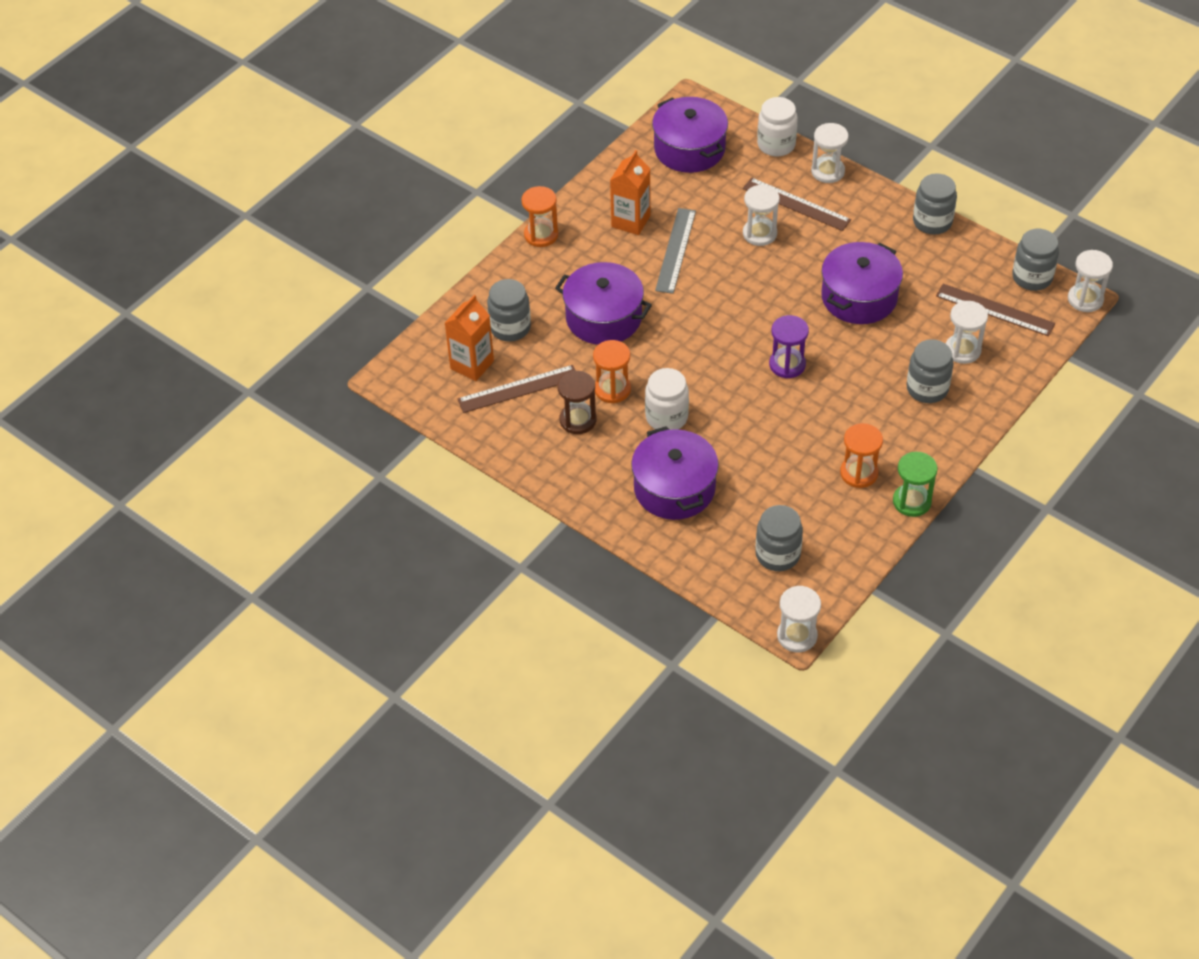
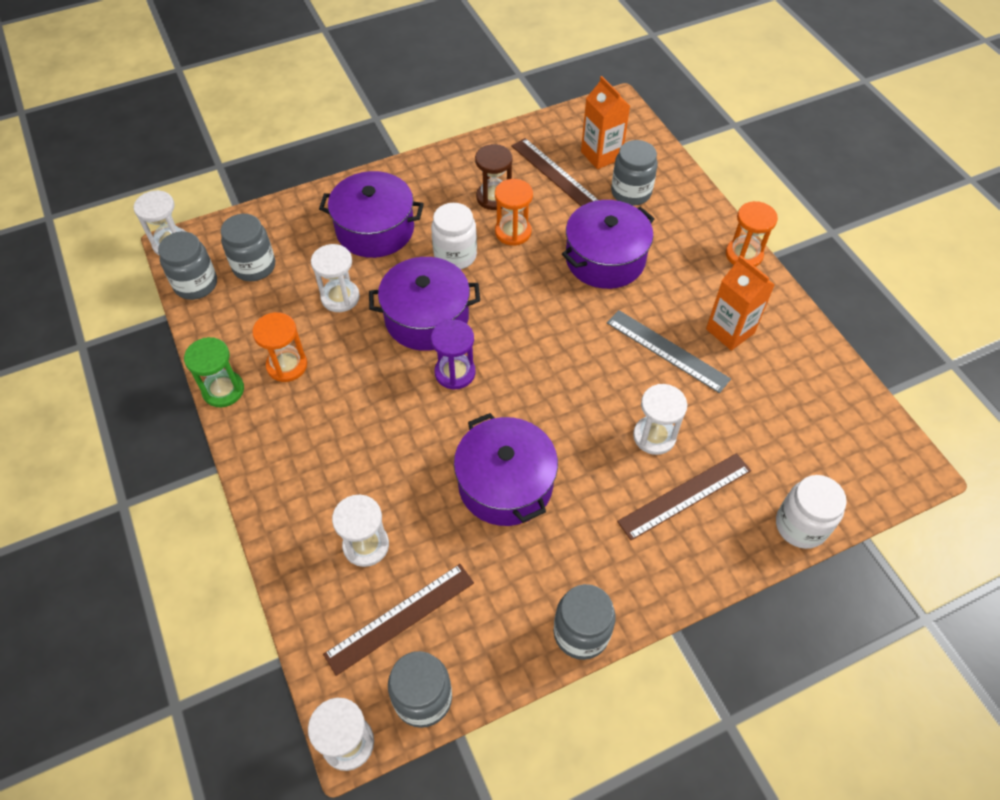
camera: 115 degrees right, 5 degrees up
brown ruler [457,365,576,413] -> brown ruler turned 45 degrees counterclockwise [511,138,598,206]
purple pot [652,97,728,173] -> purple pot moved to [369,257,480,351]
white hourglass [811,123,848,183] -> white hourglass moved to [311,244,360,312]
grey jar [907,339,954,403] -> grey jar moved to [158,231,217,300]

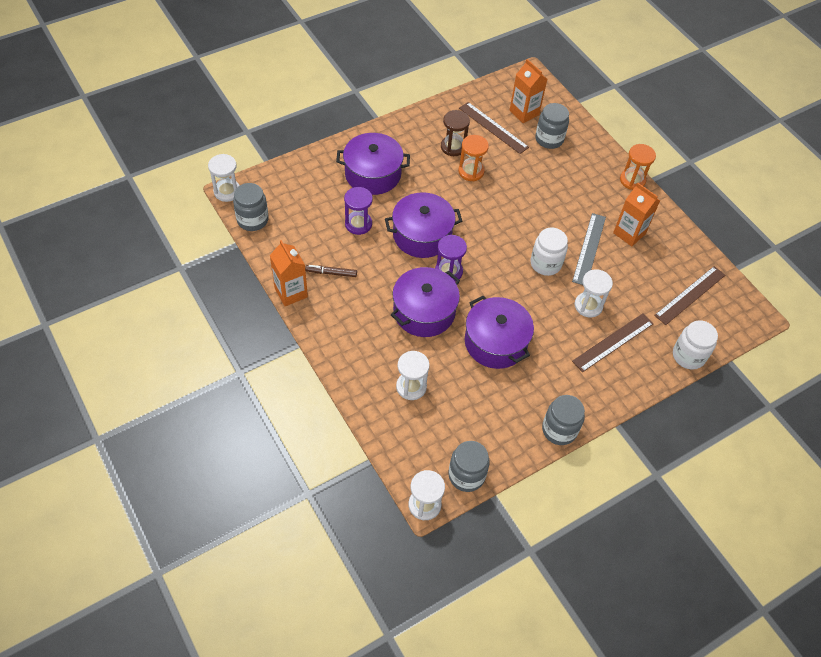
camera: 10 degrees left, 0 degrees up
green hourglass [184,337,244,407] -> orange carton [270,240,308,306]
grey jar [221,214,275,281] -> none
orange hourglass [252,312,307,382] -> brown marker [305,265,357,277]
white hourglass [311,244,360,312] -> purple hourglass [344,187,373,235]
brown ruler [323,564,474,676] -> brown ruler moved to [654,266,725,325]
white jar [431,203,477,269] -> white jar moved to [531,228,568,276]
purple pot [562,200,655,289] -> purple pot moved to [391,267,460,337]
grey ruler [607,310,731,393] -> grey ruler turned 75 degrees clockwise [572,213,606,285]

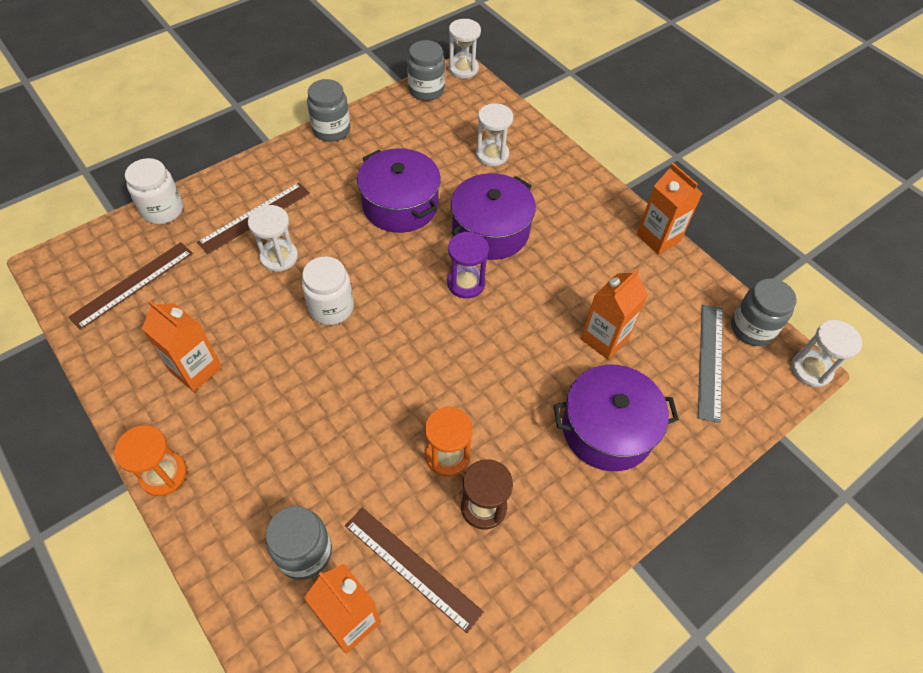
camera: 175 degrees right, 0 degrees up
brown marker [305,265,357,277] -> none
purple hourglass [344,187,373,235] -> orange carton [581,269,648,360]
purple pot [385,192,462,258] -> none
grey ruler [572,213,606,285] -> grey ruler moved to [698,304,723,423]

